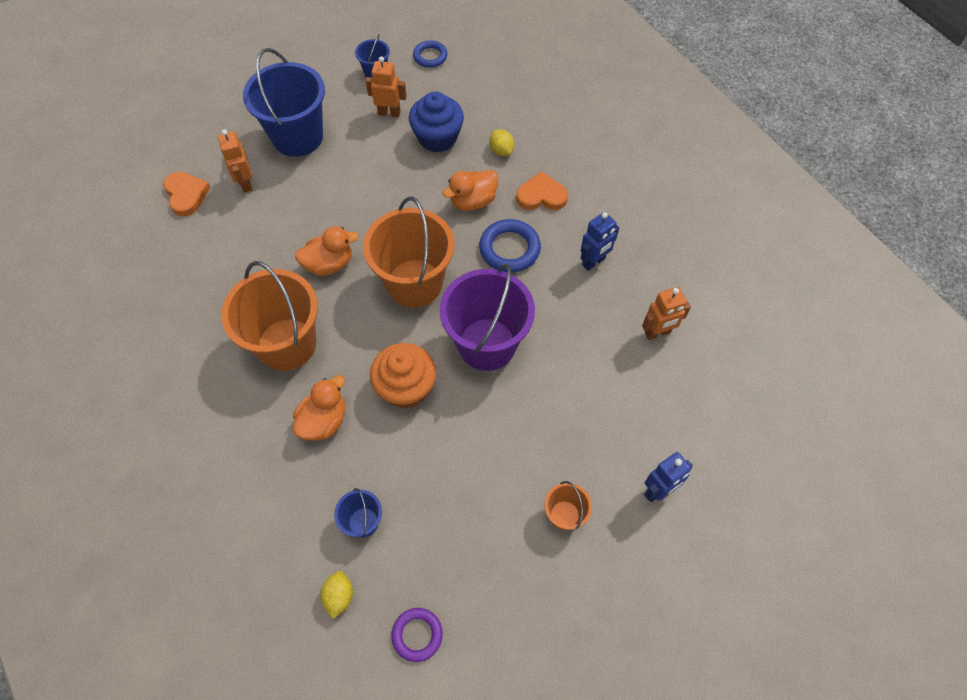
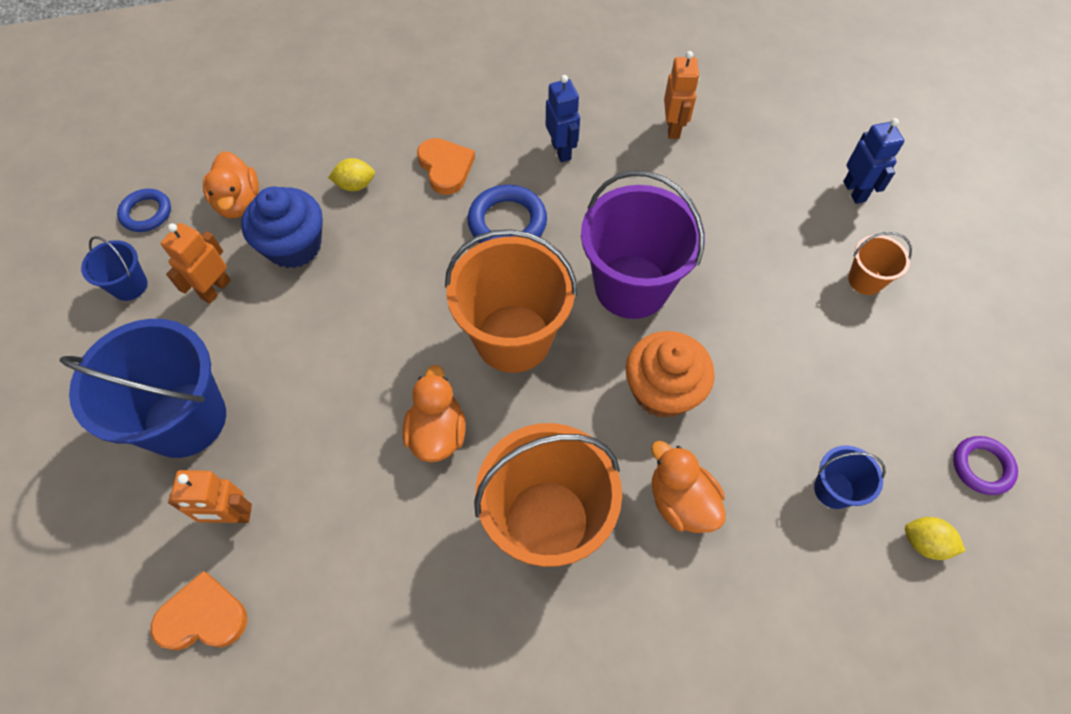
camera: 70 degrees left, 0 degrees up
orange duck [442,170,498,211] -> orange duck moved to [203,151,259,218]
orange heart [516,171,568,210] -> orange heart turned 135 degrees clockwise [417,138,475,195]

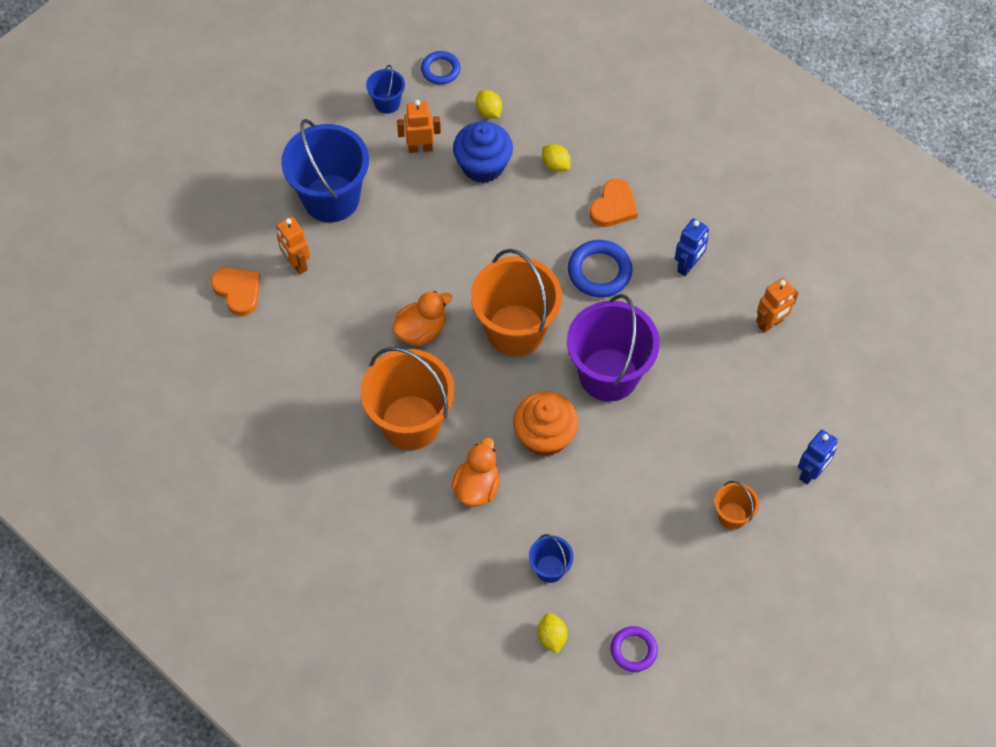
camera: 55 degrees right, 0 degrees up
orange duck [203,151,259,218] -> yellow lemon [476,90,502,118]

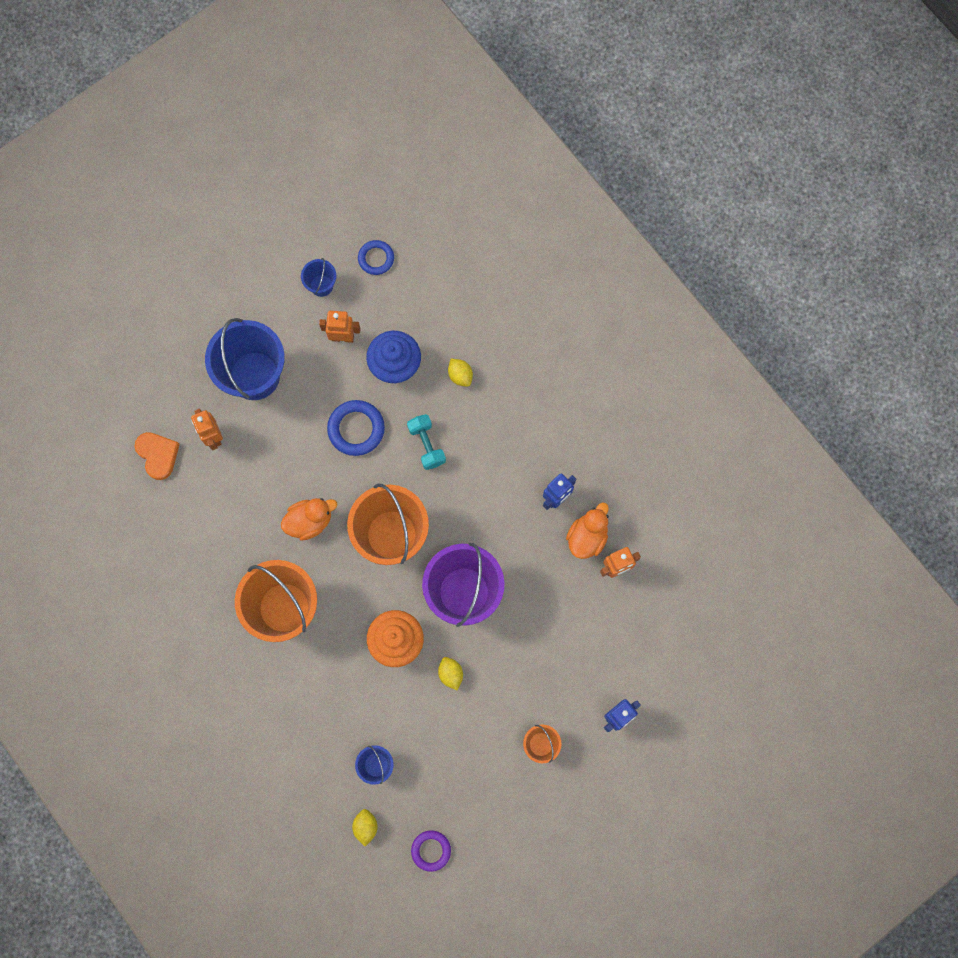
camera: 10 degrees right, 15 degrees up
orange duck [451,438,500,507] -> orange duck moved to [566,502,609,559]
yellow lemon [476,90,502,118] -> yellow lemon moved to [438,657,463,691]
blue ring [568,240,632,298] -> blue ring moved to [327,400,385,456]
orange heart [590,179,638,227] -> none
none -> turquoise dumbbell [407,414,446,470]

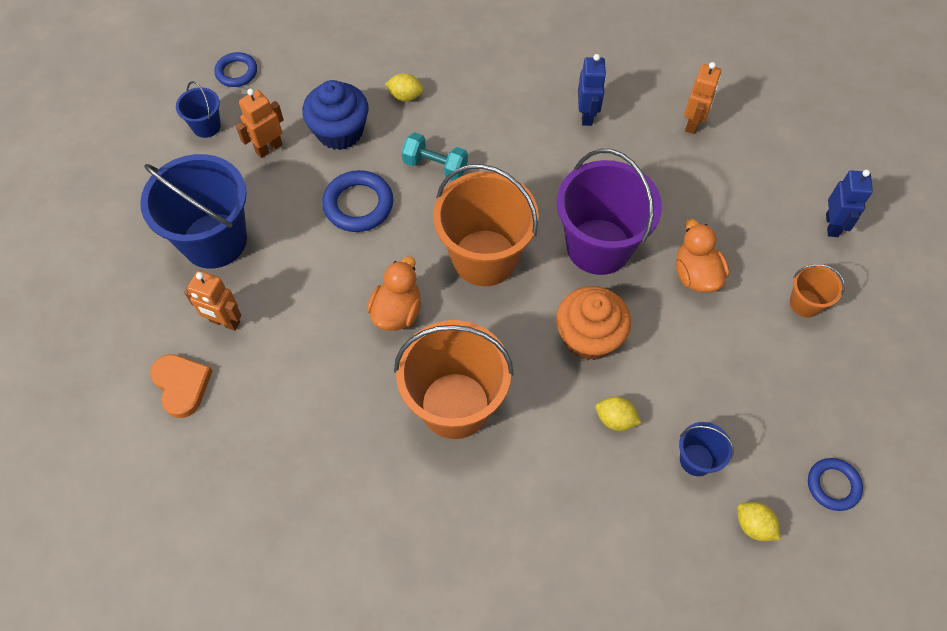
camera: 45 degrees left, 15 degrees down
orange heart [134,432,180,480] -> orange heart turned 45 degrees clockwise [150,354,213,418]
purple ring [411,830,451,872] -> blue ring [808,458,863,511]
yellow lemon [438,657,463,691] -> yellow lemon moved to [596,397,641,431]
orange duck [566,502,609,559] -> orange duck moved to [676,219,729,293]

